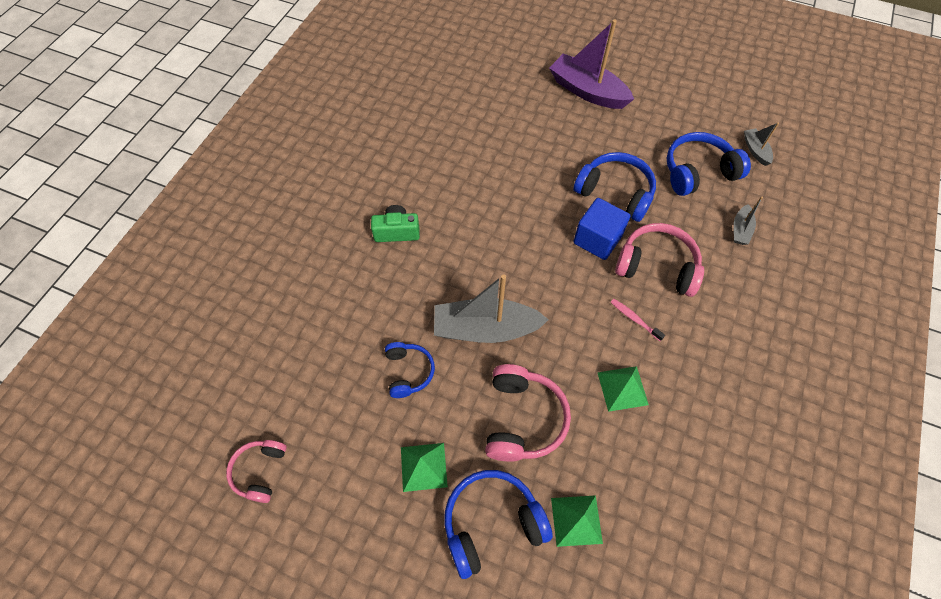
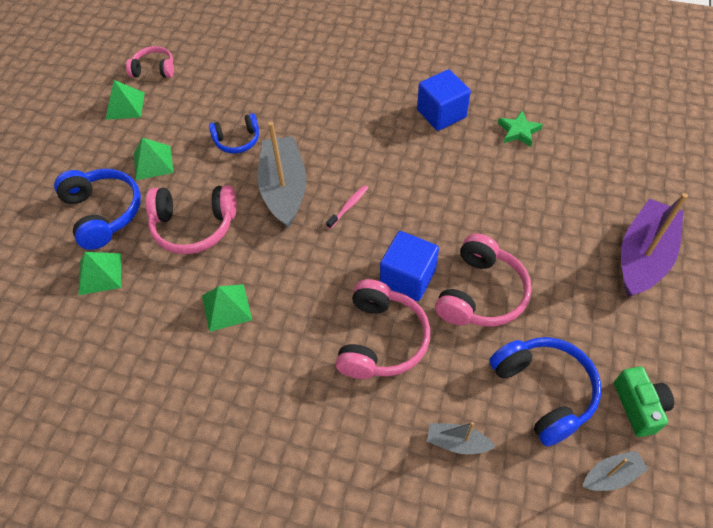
camera: 85 degrees right, 5 degrees down
green camera [371,205,420,242] -> green camera moved to [614,366,674,437]
blue headphones [574,152,656,222] -> pink headphones [435,233,532,327]
pink toothbrush [611,299,665,341] -> pink toothbrush moved to [326,185,368,229]
none -> green pyramid [106,80,145,120]
none -> blue cube [417,69,471,131]
none -> green star [498,111,543,147]

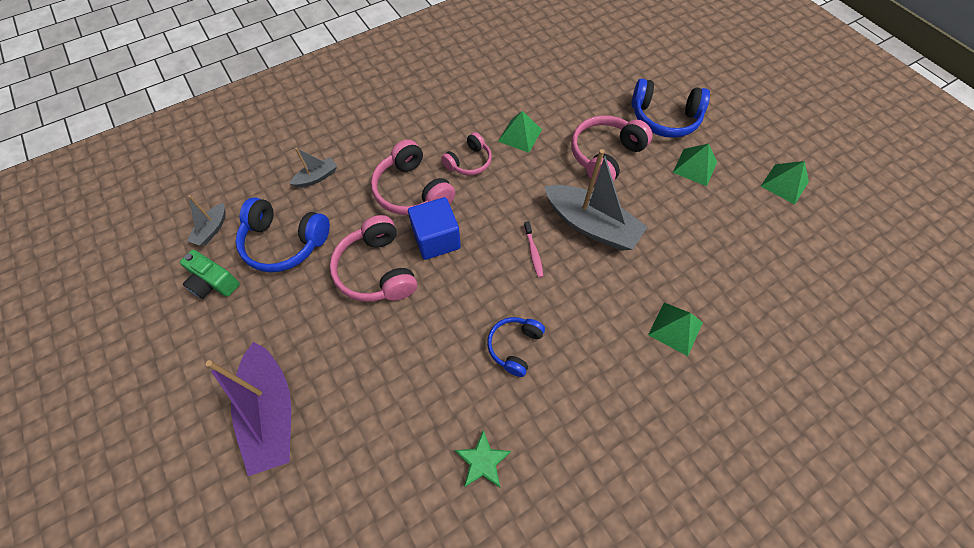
camera: 130 degrees right, 5 degrees up
green pyramid [78,252,121,295] -> green pyramid moved to [648,303,703,356]
pink headphones [126,46,174,78] -> pink headphones moved to [441,132,492,176]
blue headphones [209,113,259,154] -> blue headphones moved to [487,317,545,377]
blue cube [417,69,471,131] -> none

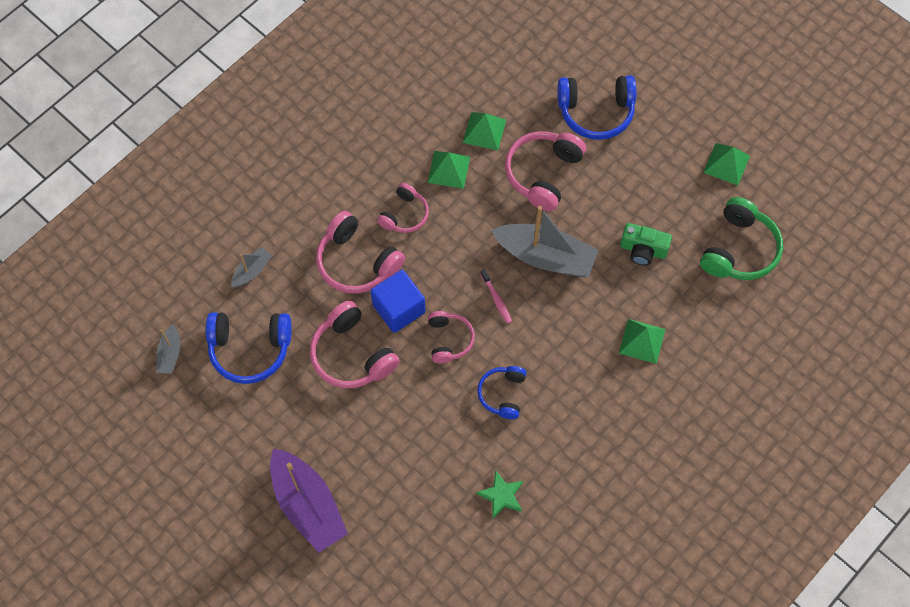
camera: 15 degrees left, 5 degrees up
green camera [180,250,240,299] -> green camera moved to [620,223,672,266]
green pyramid [673,144,717,186] -> green pyramid moved to [463,112,506,151]
none -> pink headphones [428,311,475,364]
none -> green headphones [700,197,783,280]

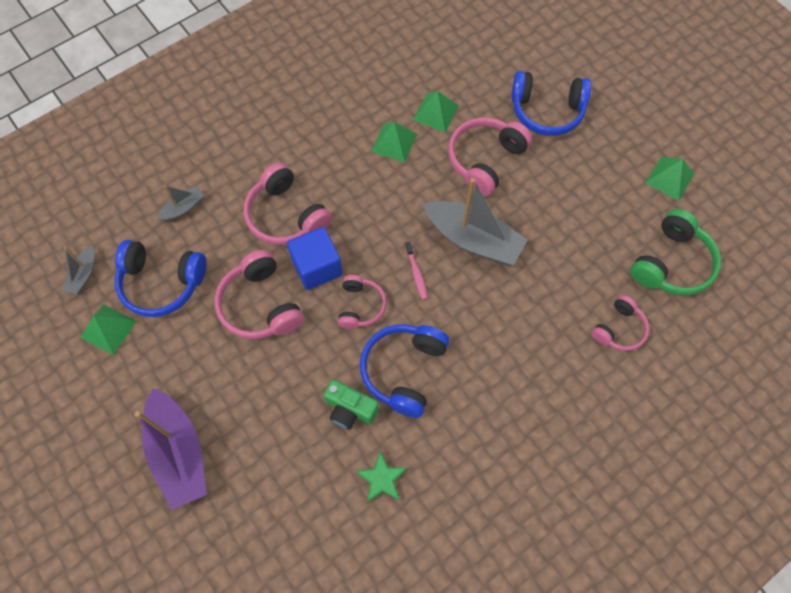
camera: 10 degrees right, 0 degrees up
pink headphones [377,183,429,233] -> pink headphones moved to [591,295,649,351]
blue headphones [477,366,526,419] -> blue headphones [360,324,449,418], size x1.63
green pyramid [619,319,665,364] -> green pyramid moved to [80,305,137,355]
green camera [620,223,672,266] -> green camera moved to [324,380,379,430]

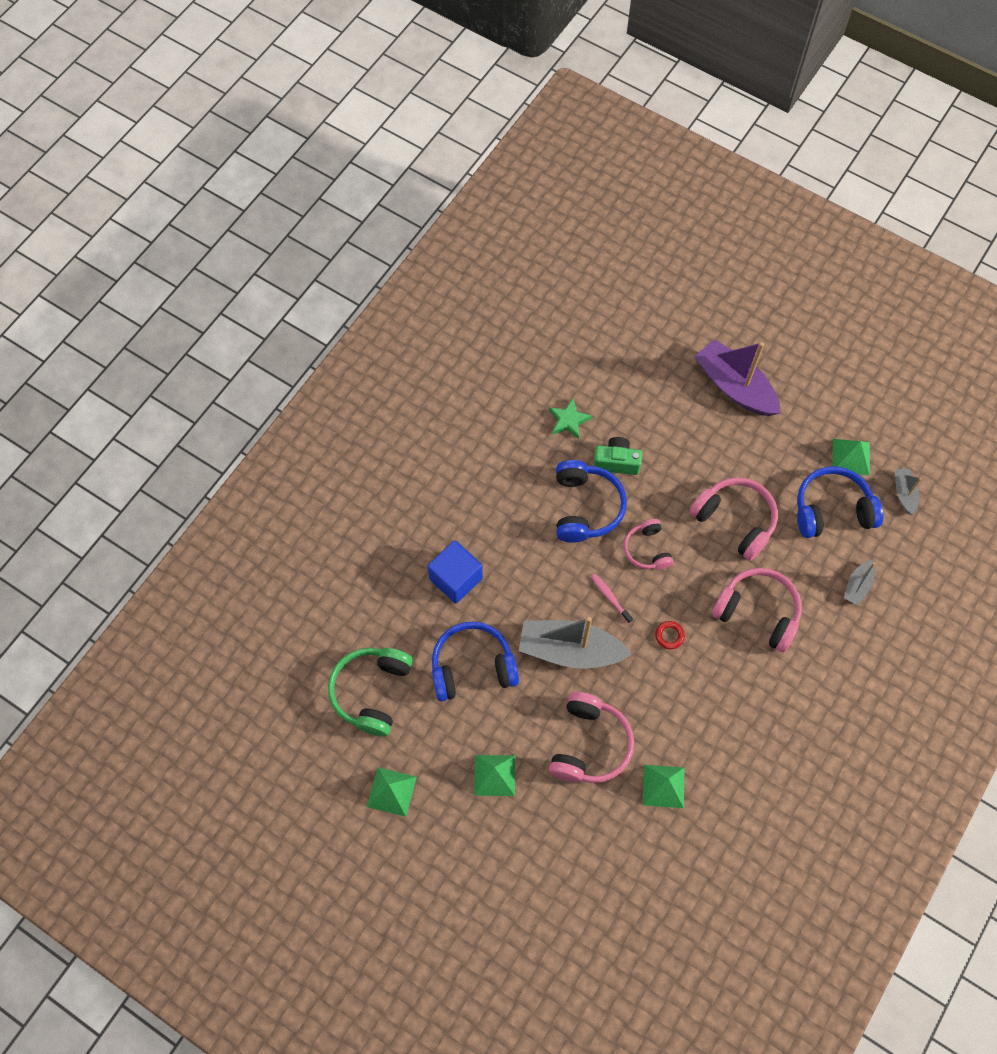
camera: 160 degrees right, 0 degrees up
blue cube [287,227,343,290] -> blue cube moved to [427,541,483,603]
green pyramid [371,122,417,163] -> green pyramid moved to [474,755,515,796]
blue headphones [511,71,591,136] -> blue headphones moved to [432,621,519,702]
pink headphones [591,295,649,351] -> none
none -> red ring [655,621,685,649]

